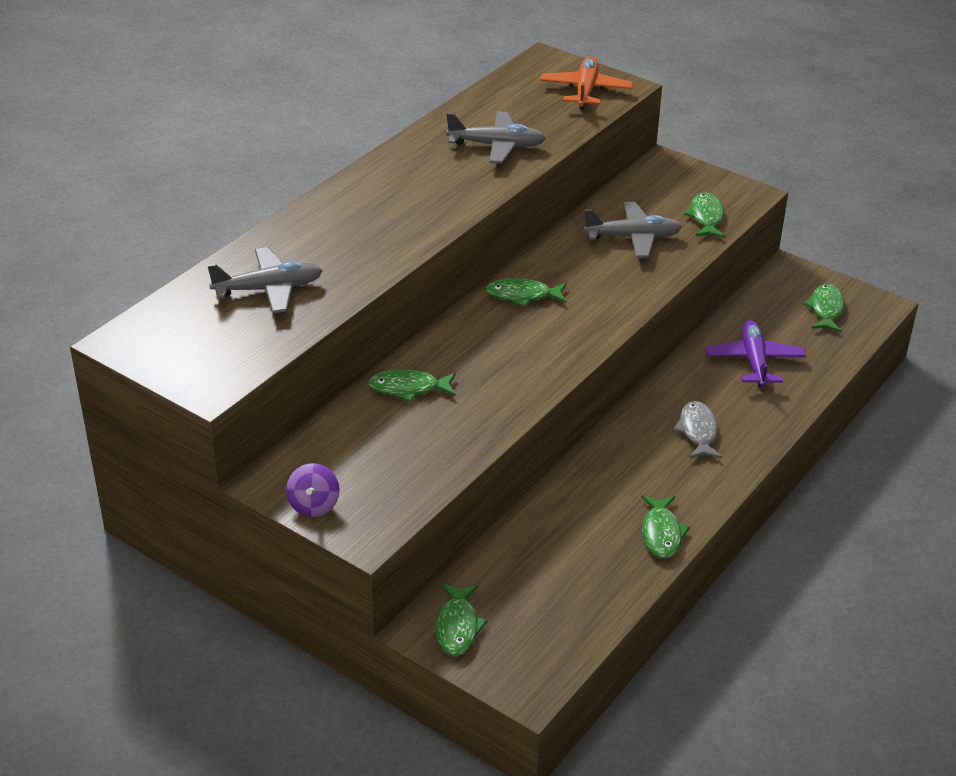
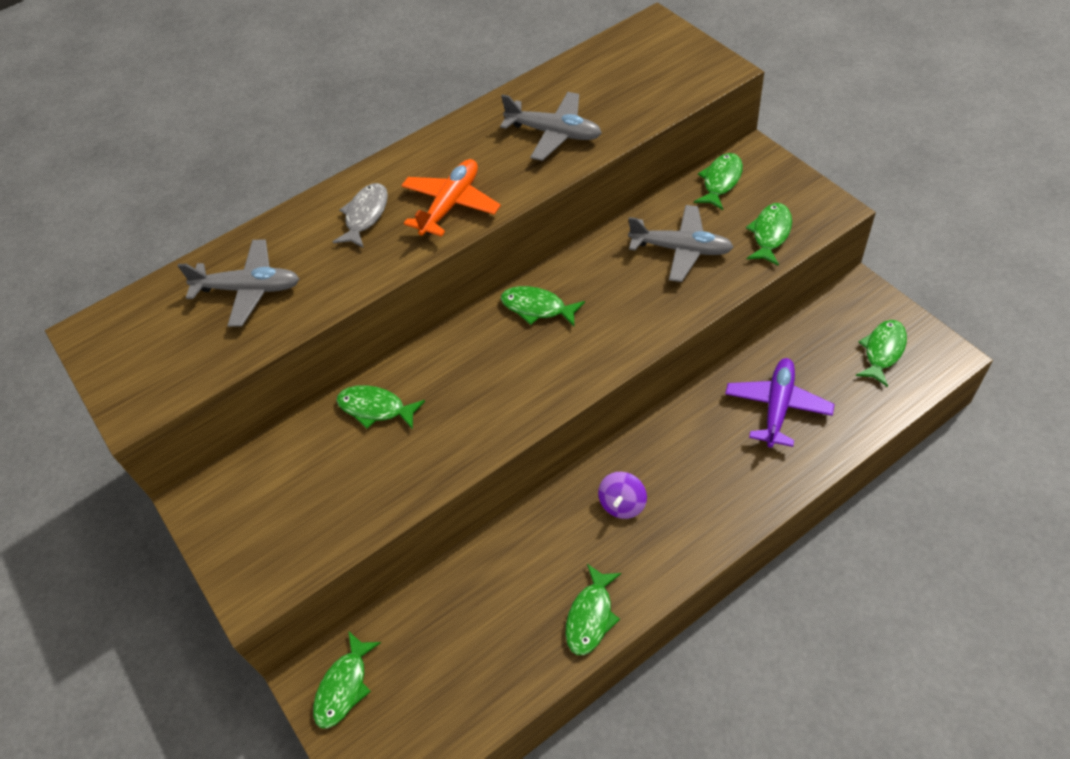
camera: 25 degrees right, 15 degrees up
purple spinning top [286,463,340,517] -> purple spinning top moved to [598,472,647,519]
orange plane [540,57,633,109] -> orange plane moved to [401,159,501,237]
grey fish [674,401,722,458] -> grey fish moved to [333,183,388,248]
none -> green fish [694,153,743,210]

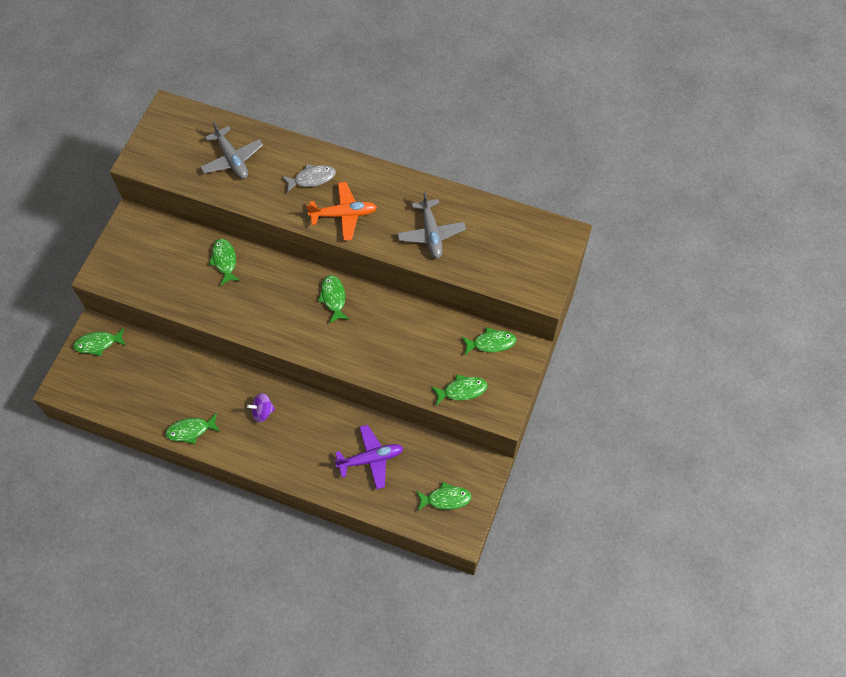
camera: 50 degrees right, 10 degrees up
grey plane [628,205,734,282] -> none

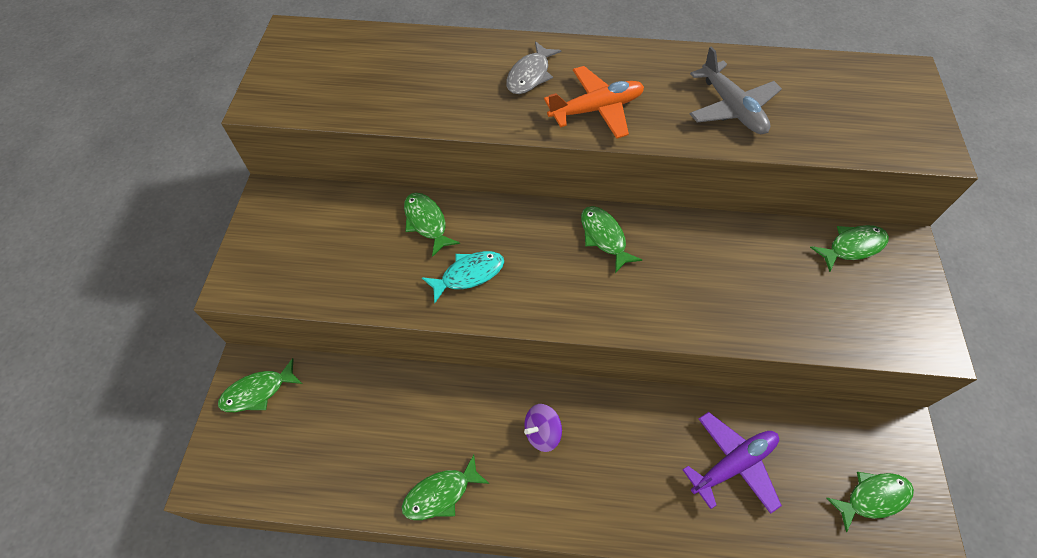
camera: 15 degrees left, 5 degrees down
grey plane [200,121,263,179] -> none
grey fish [282,164,336,193] -> grey fish turned 150 degrees clockwise [506,41,561,94]
green fish [431,374,488,406] -> none
none -> turquoise fish [422,251,504,303]

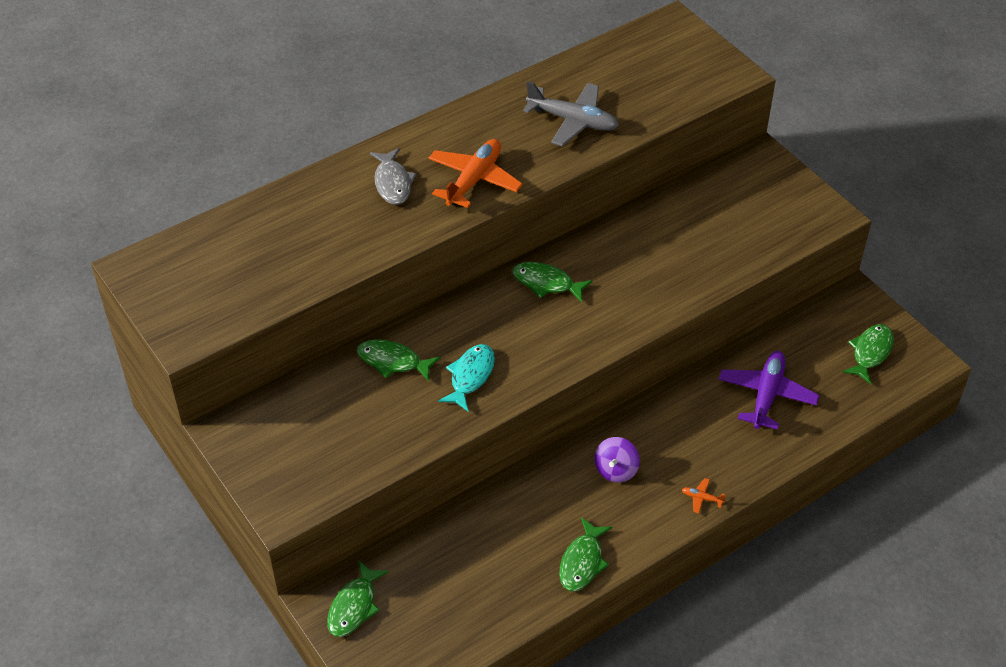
camera: 40 degrees left, 10 degrees down
green fish [810,225,889,272] -> none
none -> orange plane [682,478,726,514]

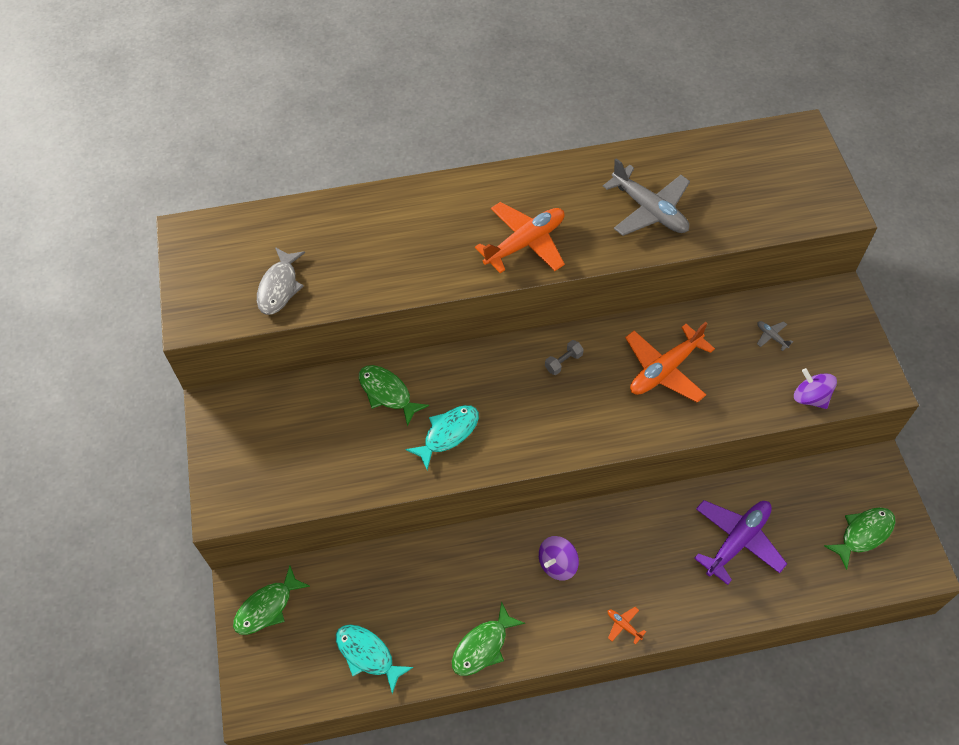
camera: 25 degrees right, 10 degrees up
grey fish [370,148,416,205] -> grey fish moved to [257,247,305,315]
green fish [512,262,593,303] -> grey dumbbell [545,340,584,375]
none -> turquoise fish [336,624,413,694]
none -> orange plane [625,322,715,403]
none -> grey plane [757,321,793,351]
none -> purple spinning top [794,368,837,409]

